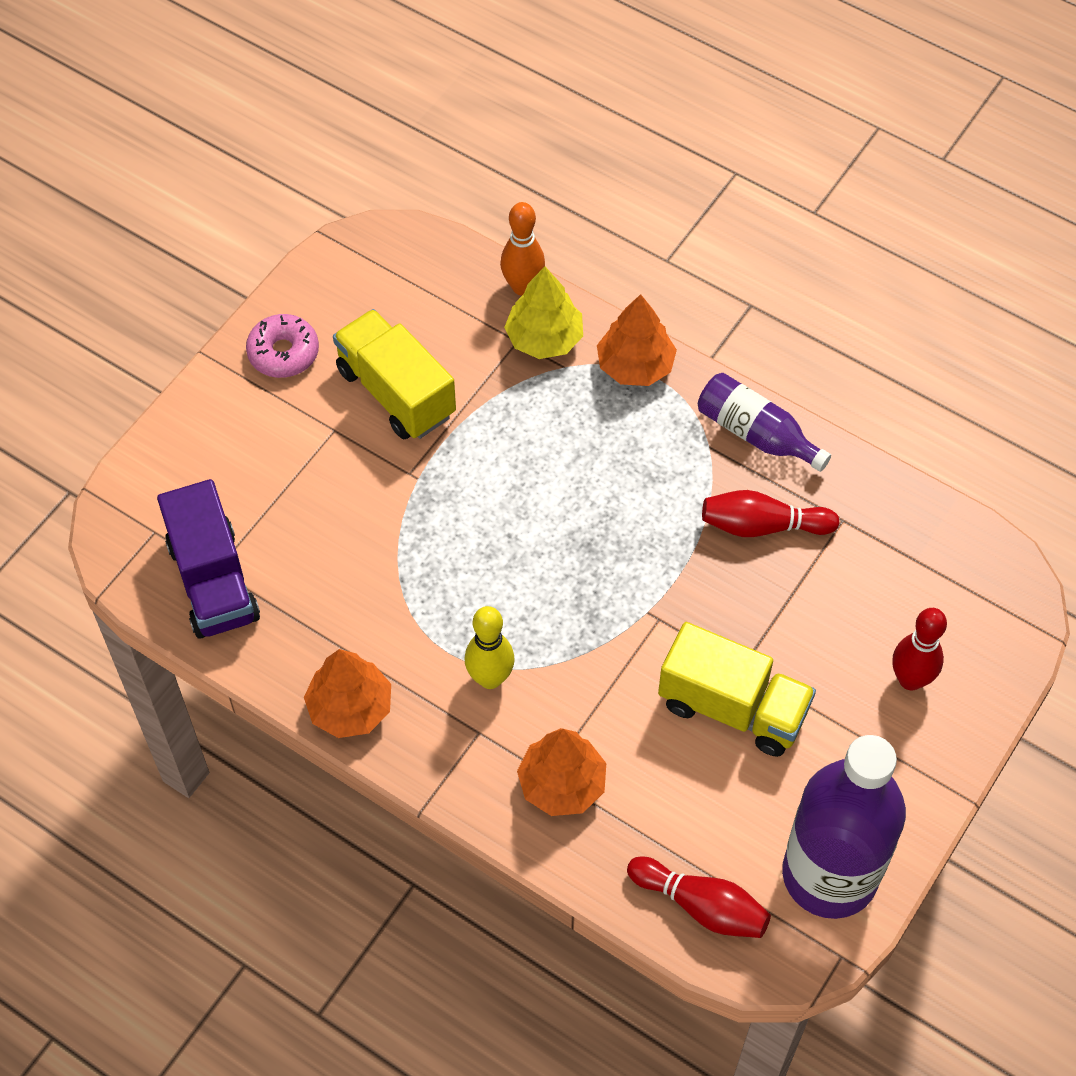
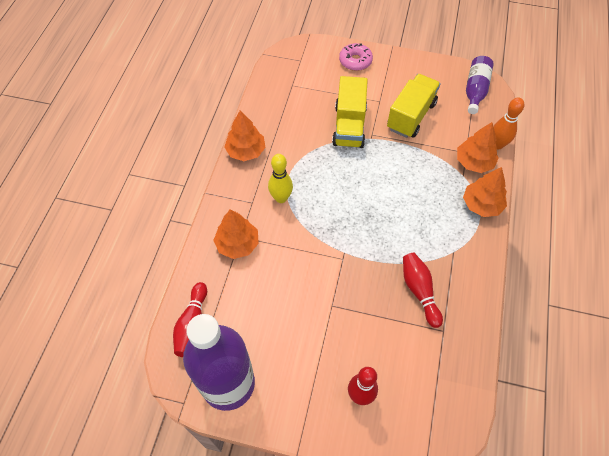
camera: 70 degrees right, 0 degrees up
purple truck [157,479,260,639] -> none
pink donut [246,314,319,378] -> pink donut moved to [339,43,373,71]
yellow tree [504,267,583,359] -> orange tree [457,122,499,173]
yellow truck [658,622,816,757] -> yellow truck moved to [332,76,368,148]
purple bottle [698,373,831,472] -> purple bottle moved to [466,56,494,114]

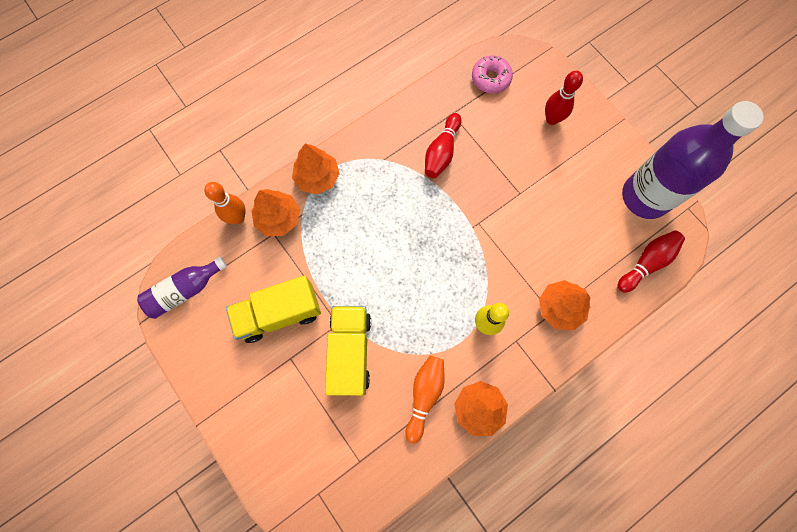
camera: 140 degrees left, 15 degrees up
yellow truck [332,76,368,148] -> yellow truck turned 45 degrees counterclockwise [325,306,371,396]
pink donut [339,43,373,71] -> pink donut moved to [472,55,513,93]
none -> orange bowling pin [406,355,445,443]

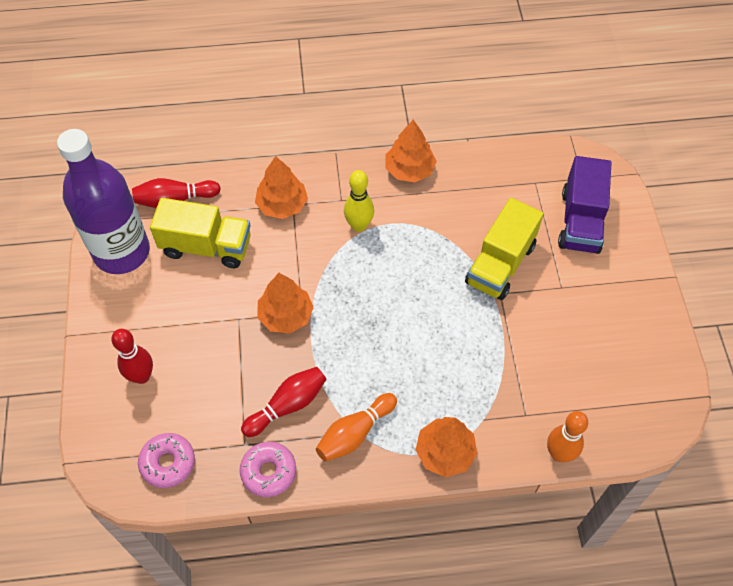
camera: 150 degrees left, 15 degrees down
purple bottle [137,257,227,319] -> none
yellow truck [226,275,321,343] -> yellow truck moved to [150,198,251,268]
orange tree [251,189,300,236] -> orange tree moved to [257,273,314,334]
orange bowling pin [406,355,445,443] -> orange bowling pin moved to [316,393,397,462]
none -> pink donut [240,442,296,497]
none -> purple truck [558,156,611,254]

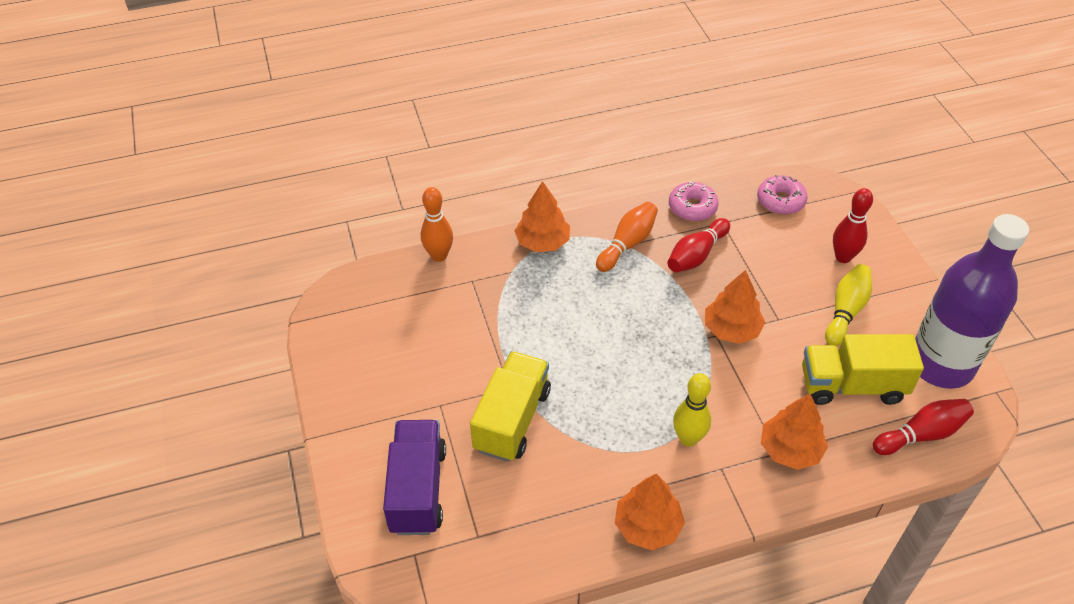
camera: 170 degrees right, 10 degrees down
none -> yellow bowling pin [825,264,872,346]

